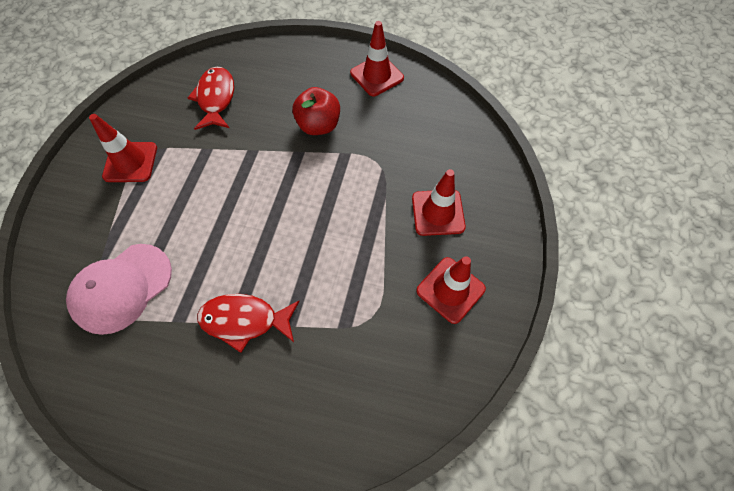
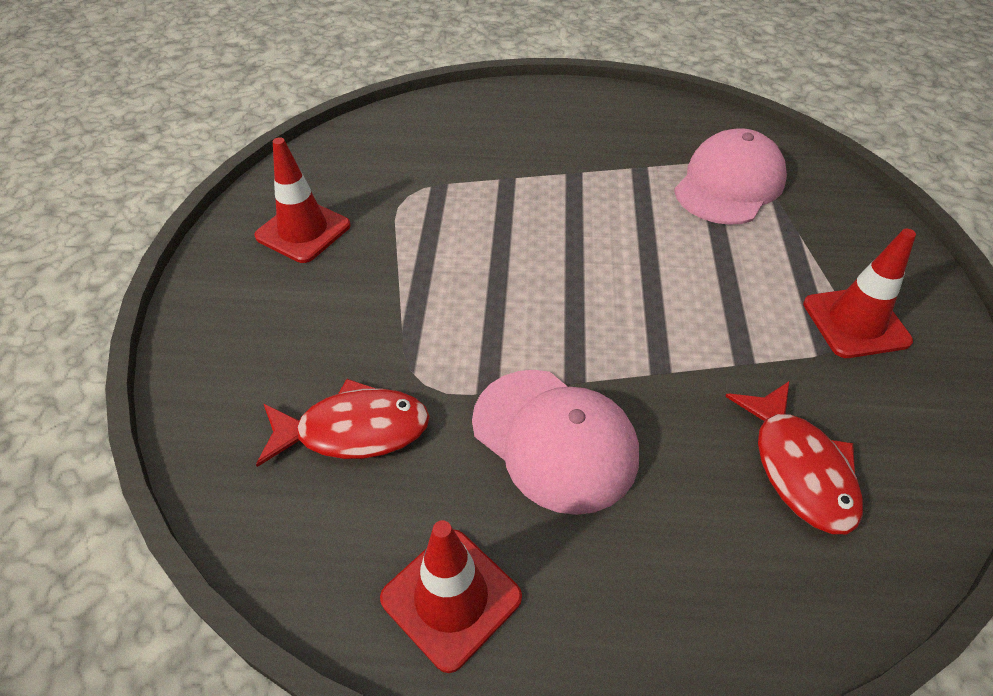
camera: 170 degrees right, 15 degrees down
red fish [197,294,299,353] -> red fish moved to [256,379,430,467]
red apple [292,87,340,135] -> pink cap [472,370,639,515]
red traffic cone [412,169,466,236] -> none

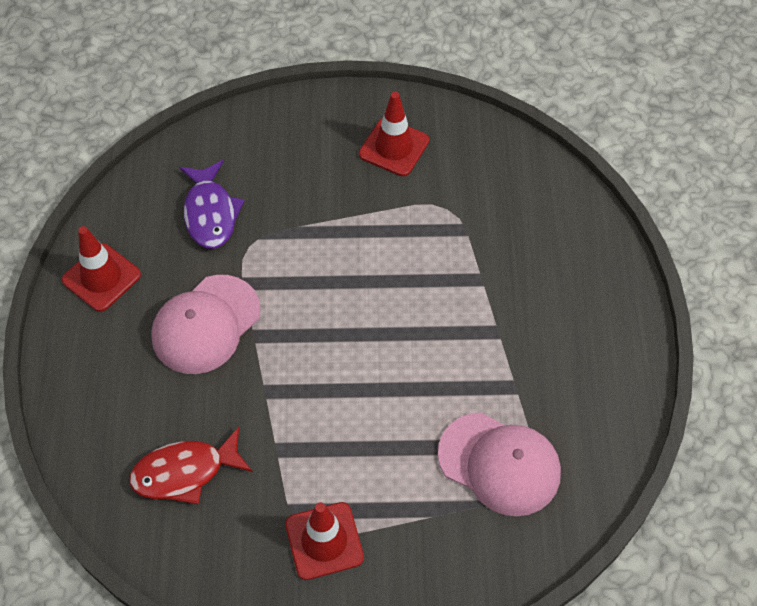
camera: 85 degrees right, 10 degrees up
red fish [256,379,430,467] -> purple fish [179,160,244,249]

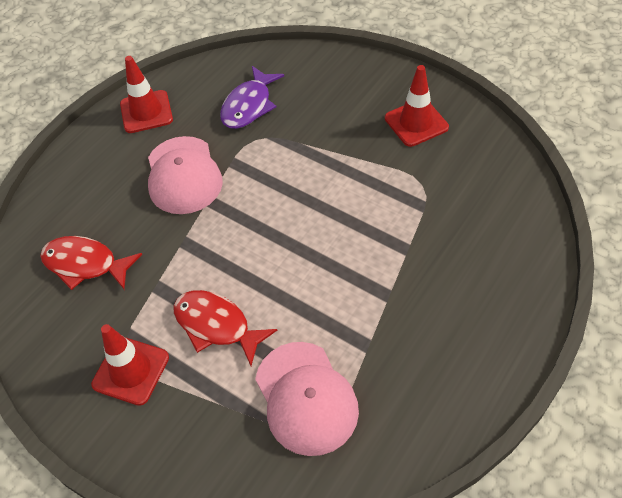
camera: 40 degrees right, 5 degrees down
pink cap [151,275,261,374] -> pink cap turned 90 degrees counterclockwise [148,136,223,214]
none -> red fish [173,290,278,366]

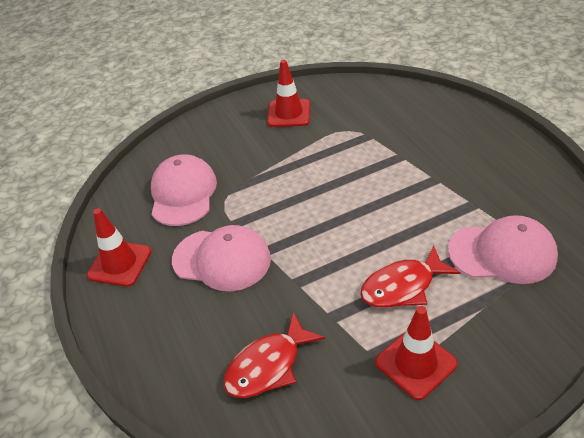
camera: 60 degrees left, 10 degrees down
purple fish [220,66,284,129] -> pink cap [151,154,217,226]

